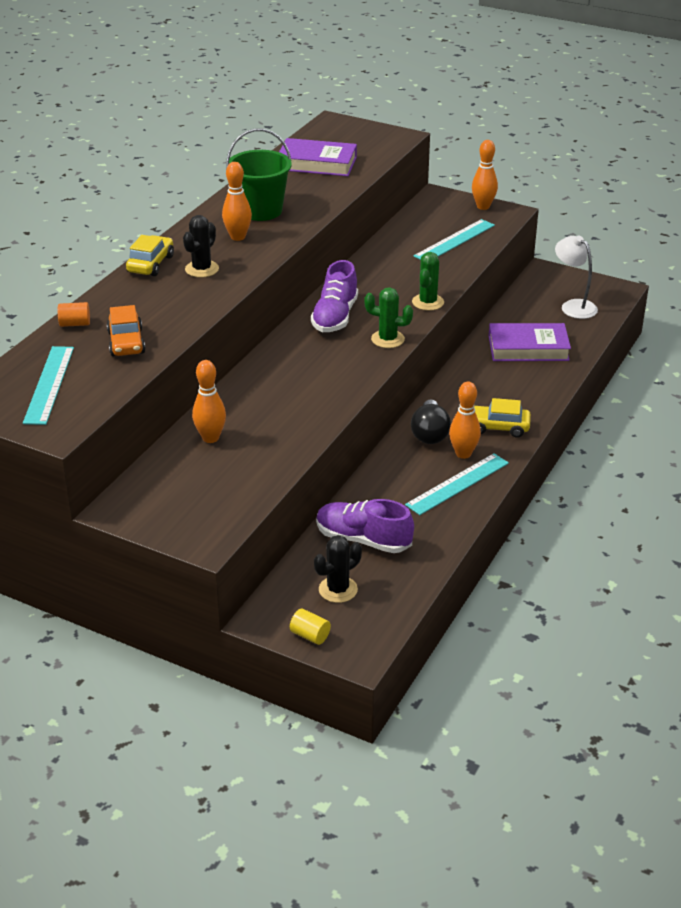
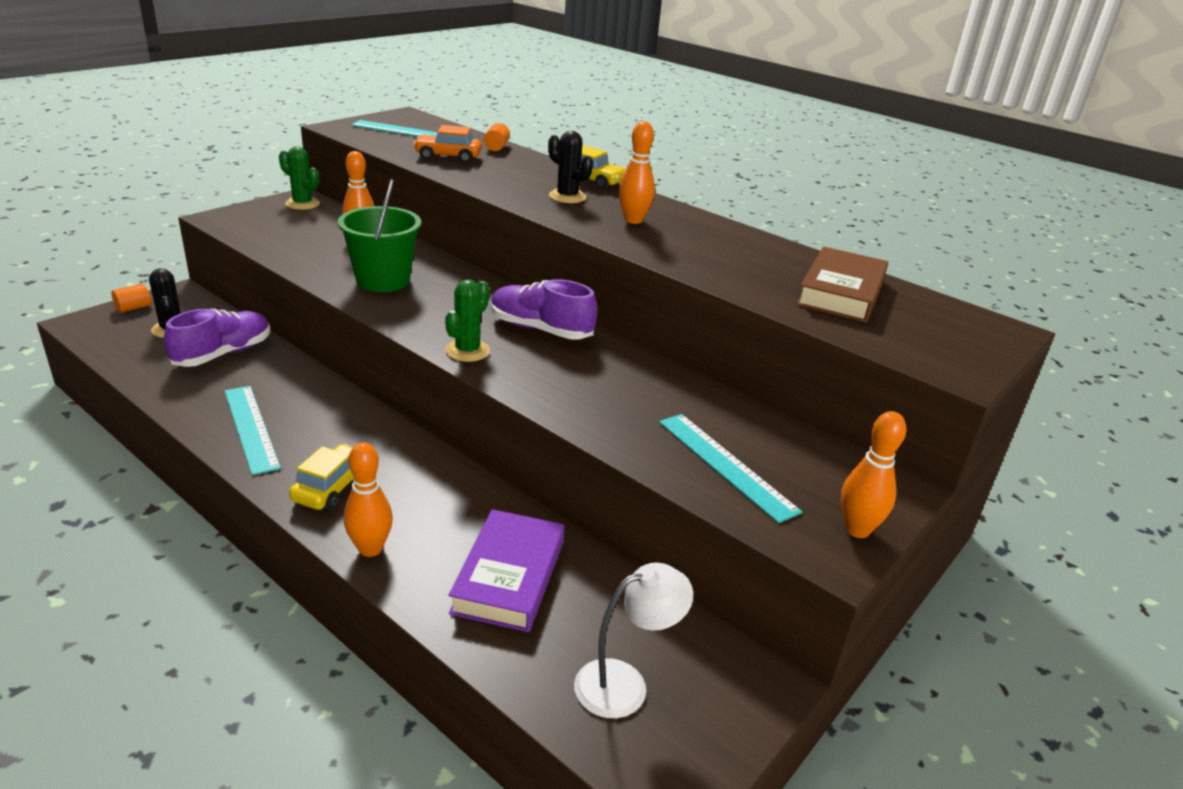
camera: 100 degrees right, 5 degrees down
green bucket [226,129,292,221] -> green bucket moved to [338,179,421,292]
purple book [279,138,357,176] -> brown book [796,247,888,322]
yellow cylinder [290,609,331,645] -> orange cylinder [111,283,151,313]
black light bulb [411,399,451,444] -> none
green cactus [412,252,444,311] -> green cactus moved to [279,146,320,210]
orange bowling pin [449,382,481,459] -> orange bowling pin moved to [344,442,393,557]

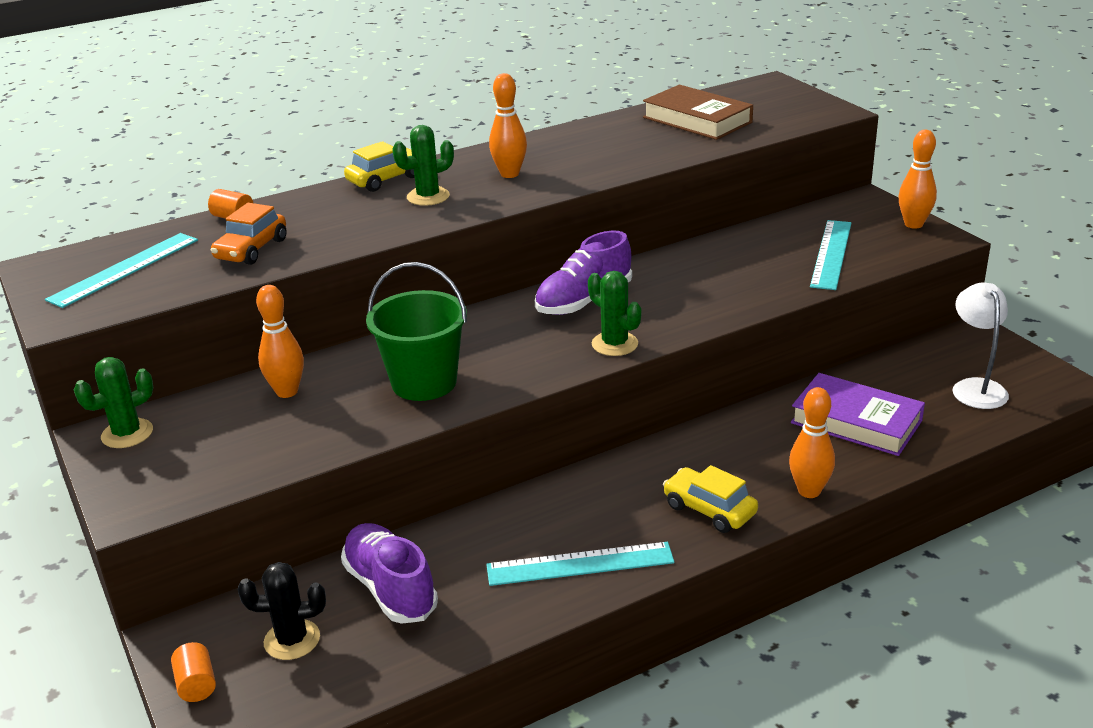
camera: 65 degrees left, 0 degrees up
black cactus [548,131,593,203] -> green cactus [392,125,454,206]
turquoise ruler [659,414,802,523] -> turquoise ruler turned 60 degrees counterclockwise [810,220,851,290]

